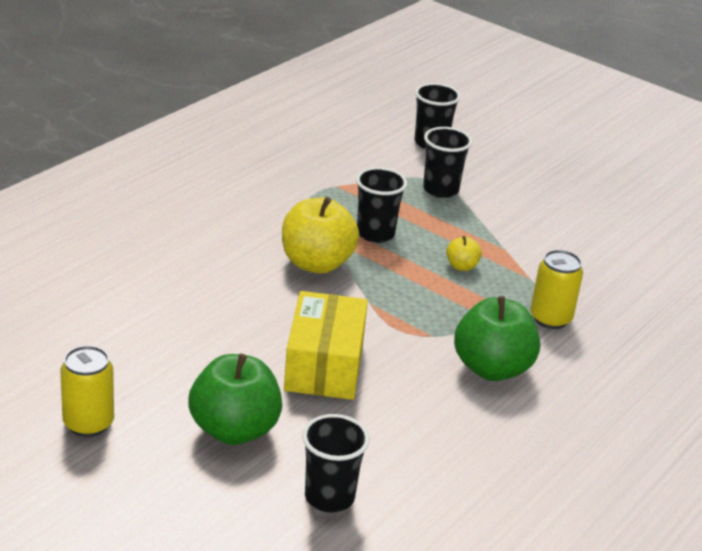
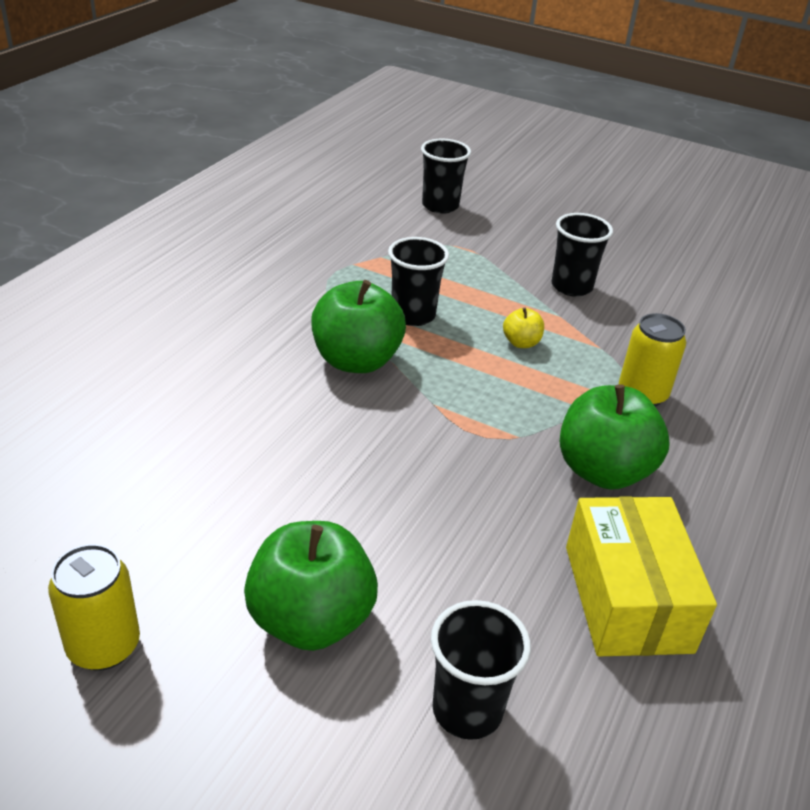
camera: 10 degrees left, 5 degrees up
yellow apple [282,197,359,273] -> green apple [311,280,406,373]
yellow box [284,291,368,400] -> yellow box moved to [566,497,717,656]
black cup [423,127,472,198] -> black cup moved to [551,213,613,297]

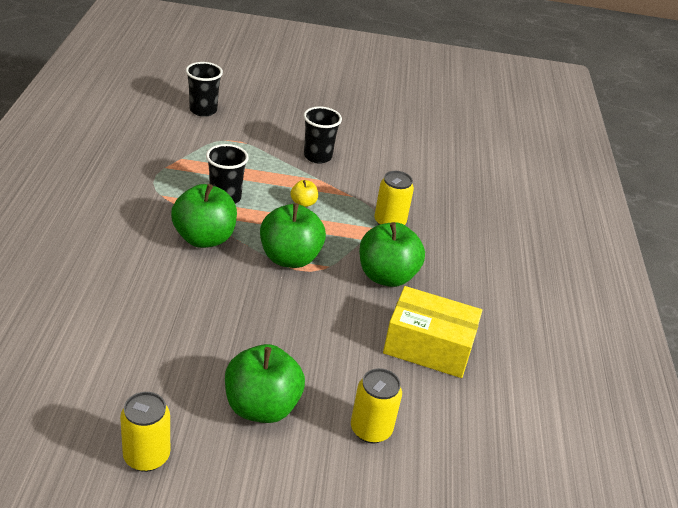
camera: 25 degrees left, 0 degrees up
black cup [431,600,531,740] -> yellow can [351,368,402,444]
yellow box [566,497,717,656] -> yellow box turned 45 degrees counterclockwise [383,286,482,378]
none -> green apple [260,203,326,268]

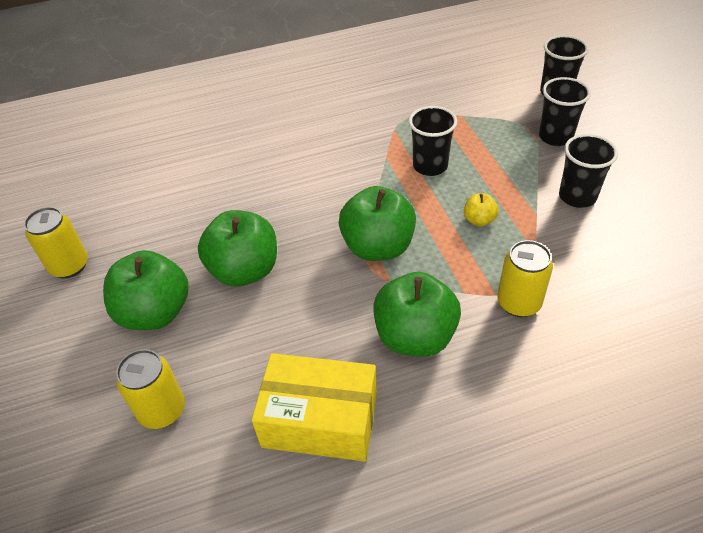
camera: 75 degrees right, 10 degrees up
green apple [171,184,237,248] -> green apple moved to [198,210,277,287]
yellow box [383,286,482,378] -> yellow box turned 75 degrees counterclockwise [252,353,377,462]
none -> black cup [539,77,591,146]

